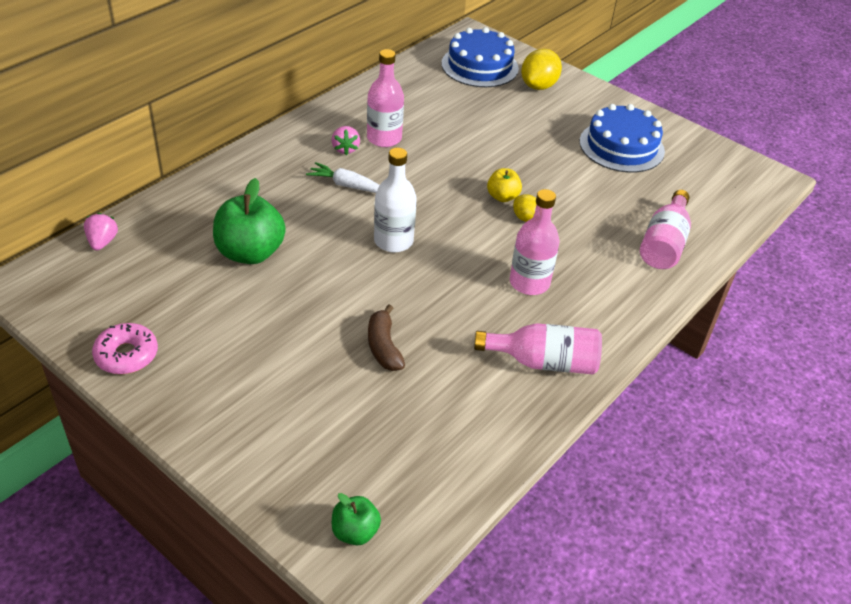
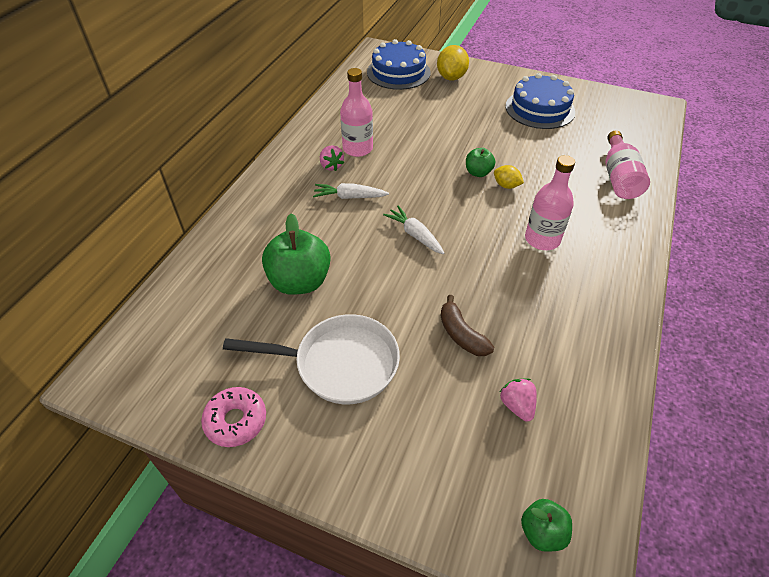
camera: 15 degrees left, 5 degrees up
pink strawberry [84,213,118,250] -> pink strawberry moved to [500,379,537,422]
white bottle [374,148,417,252] -> white carrot [383,206,444,254]
pink bottle [474,323,602,374] -> none
yellow apple [487,168,522,202] -> green apple [466,148,495,177]
none -> white pan [223,314,400,404]

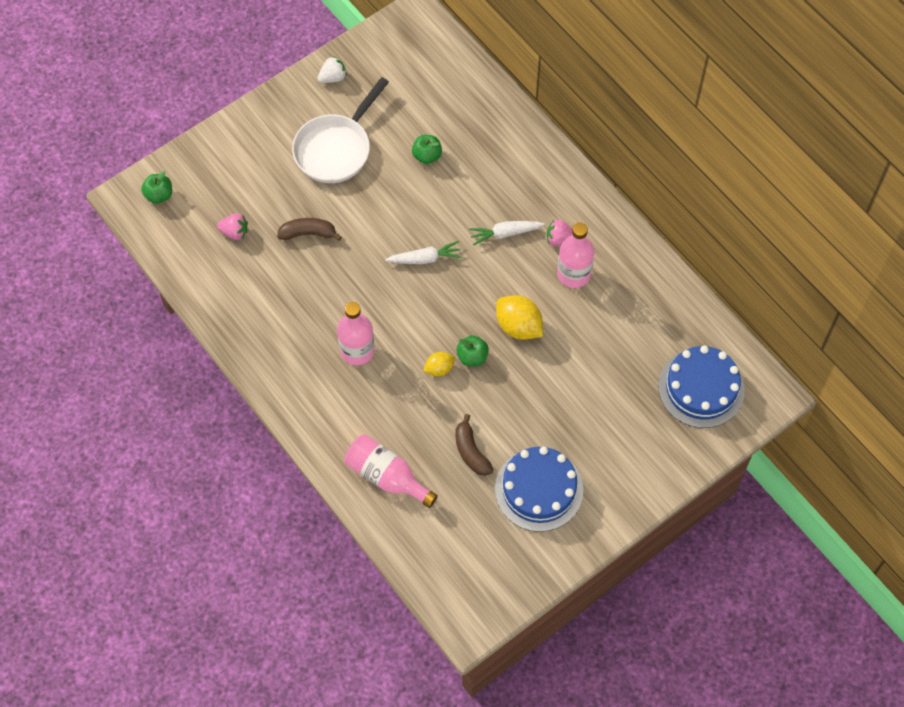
camera: 120 degrees right, 15 degrees up
pink donut [201,387,266,447] -> white strawberry [318,56,347,83]
green apple [262,213,331,295] -> green apple [412,135,442,164], size x0.53
white carrot [313,183,389,199] -> white carrot turned 135 degrees counterclockwise [469,221,545,246]
yellow lemon [437,45,469,80] -> yellow lemon moved to [496,295,543,340]
none -> brown banana [456,414,494,476]

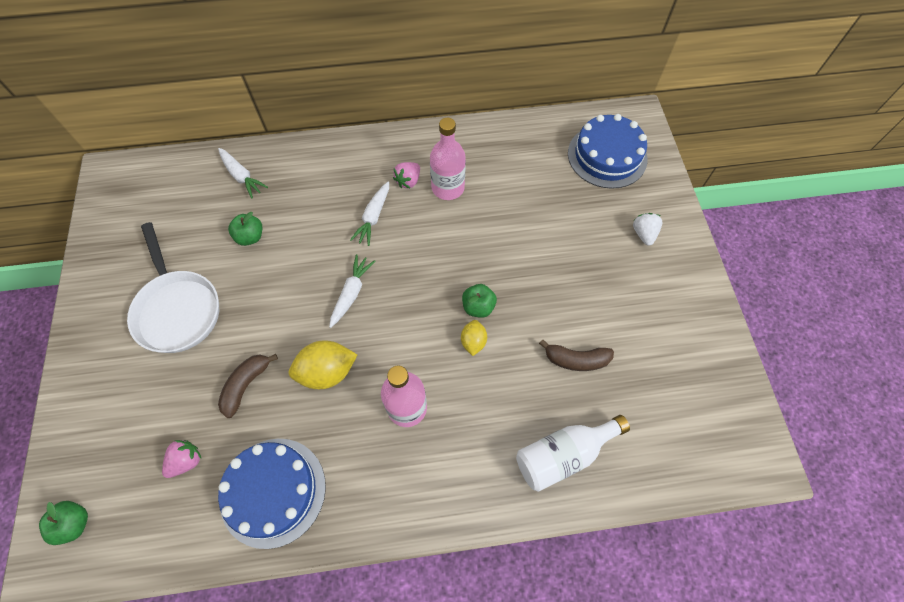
camera: 60 degrees left, 0 degrees up
white strawberry [318,56,347,83] -> white strawberry moved to [633,213,662,246]
pink bottle [344,434,438,508] -> white bottle [516,415,630,492]
blue cake [495,447,583,532] -> blue cake moved to [218,439,326,549]
yellow lemon [496,295,543,340] -> yellow lemon moved to [289,340,357,389]
none -> white carrot [218,148,268,198]

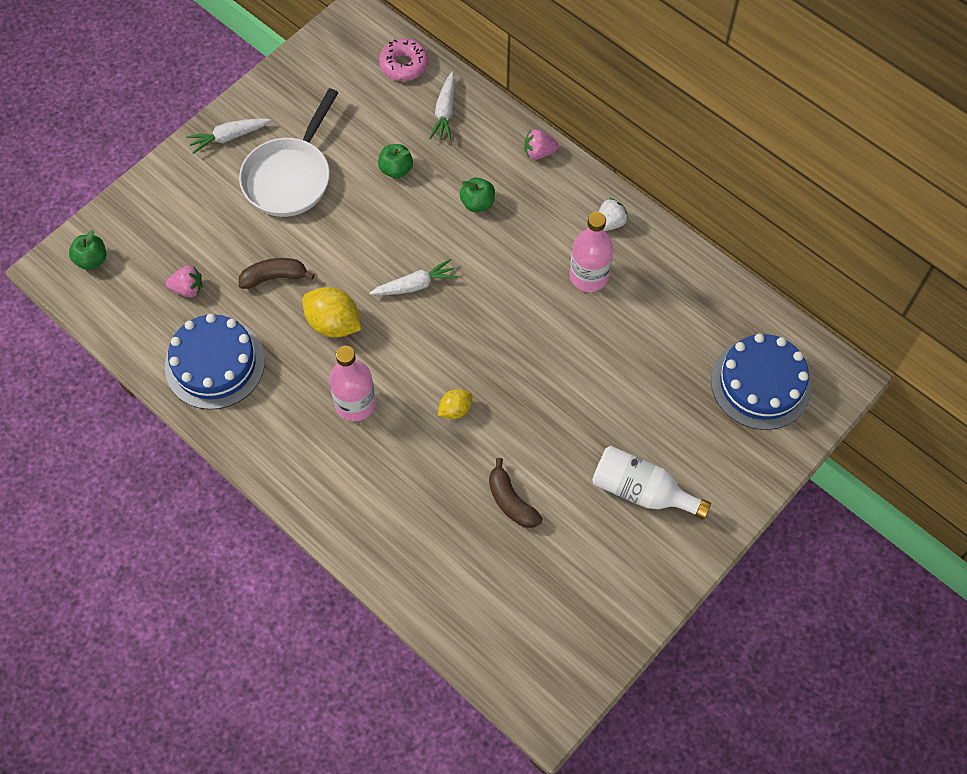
camera: 50 degrees right, 0 degrees up
white carrot [350,181,389,246] -> white carrot moved to [186,118,271,154]
pink strawberry [393,162,420,188] -> pink strawberry moved to [524,129,559,160]
green apple [462,284,497,318] -> green apple moved to [460,178,495,212]
white bottle [516,415,630,492] -> white bottle moved to [592,446,711,520]
white strawberry [633,213,662,246] -> white strawberry moved to [599,198,628,231]
none -> pink donut [379,38,428,81]

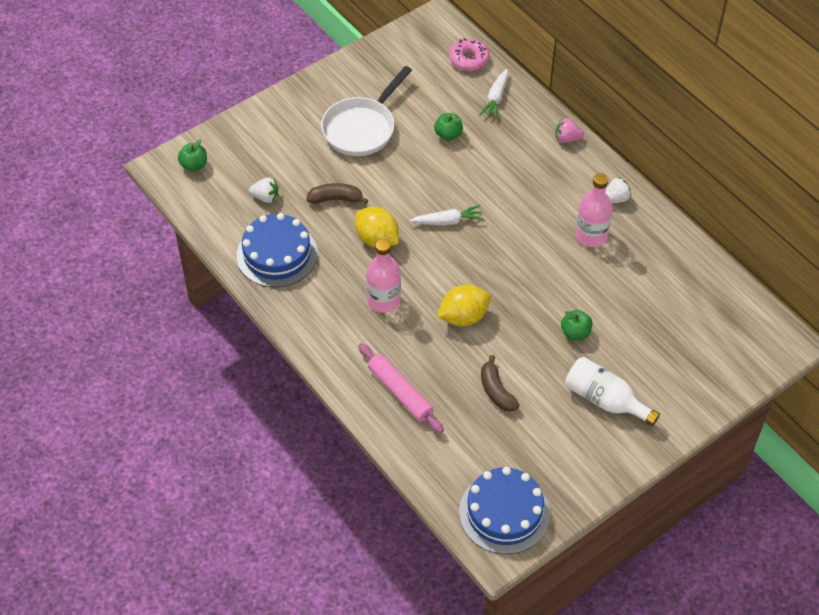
camera: 10 degrees right, 10 degrees down
pink strawberry [166,266,203,297] -> white strawberry [249,177,278,203]
white carrot [186,118,271,154] -> none
yellow lemon [438,389,473,419] -> yellow lemon [437,285,491,326], size x1.73
green apple [460,178,495,212] -> green apple moved to [561,310,593,340]
blue cake [711,334,812,430] -> blue cake moved to [459,467,550,554]
none -> pink rolling pin [358,343,444,434]

